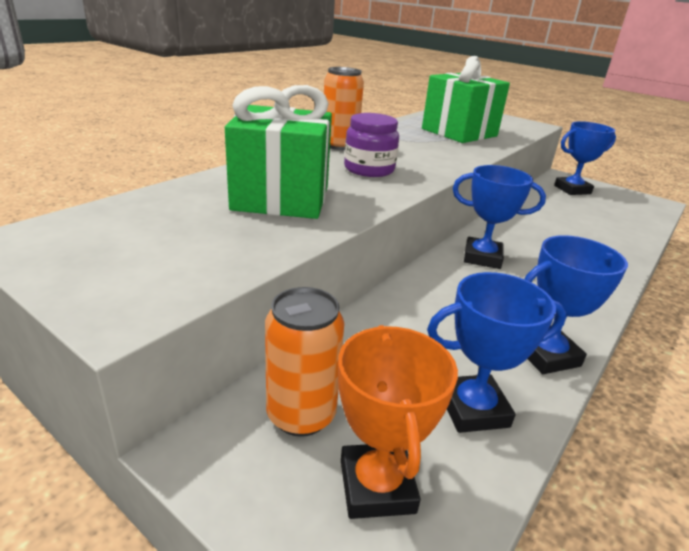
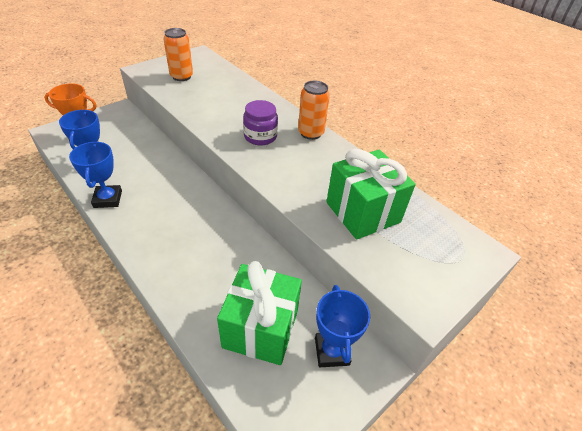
camera: 100 degrees right, 15 degrees up
green gift [225,85,332,219] -> green gift moved to [217,261,302,365]
orange can [265,287,344,437] -> orange can moved to [164,28,193,81]
blue trophy [453,165,546,269] -> none

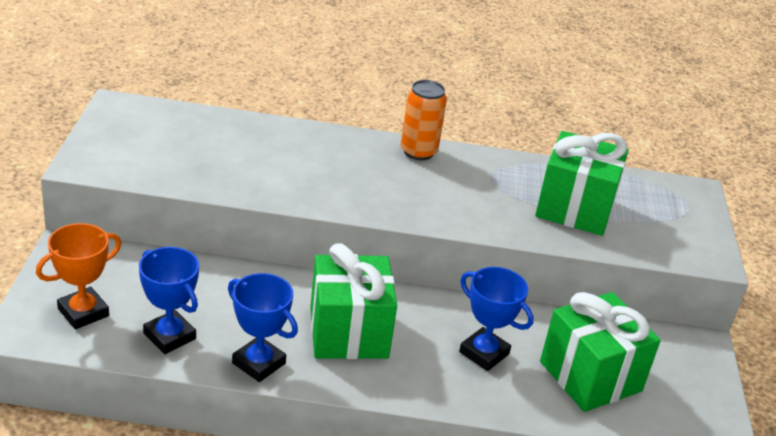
camera: 45 degrees left, 10 degrees down
orange can [164,28,193,81] -> none
purple jar [243,100,278,145] -> none
blue trophy [315,285,370,367] -> blue trophy moved to [459,267,534,371]
none -> green gift [310,243,397,359]

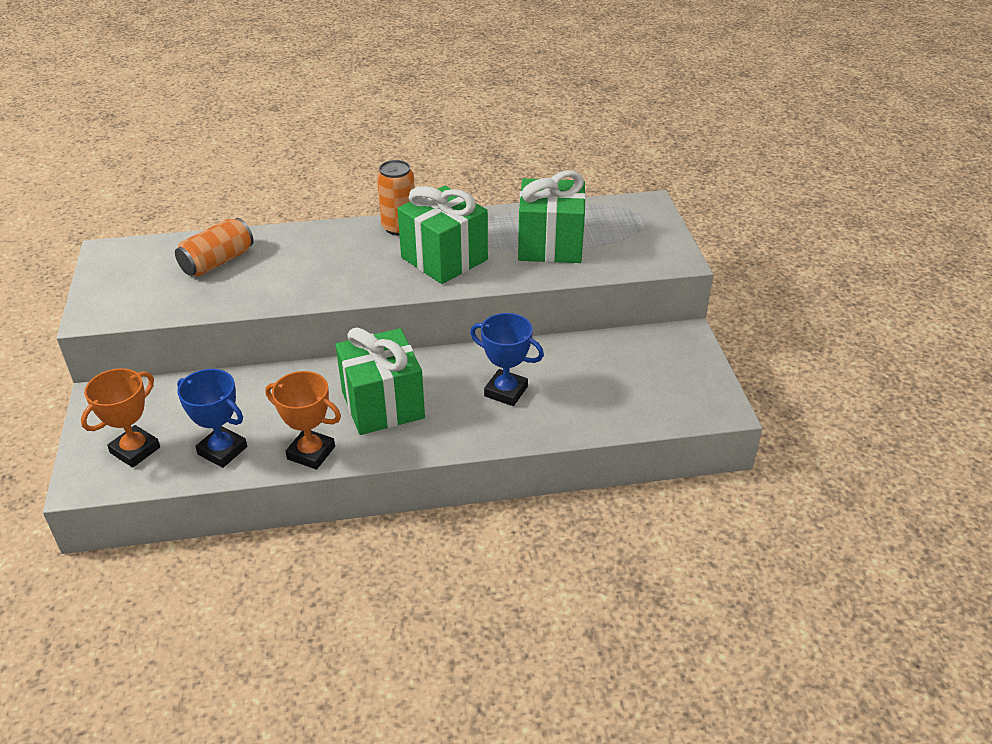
camera: 10 degrees left, 5 degrees up
blue trophy [228,273,298,382] -> orange trophy [265,371,341,470]
green gift [540,292,661,412] -> green gift moved to [398,186,488,284]
none -> orange can [175,218,254,277]

